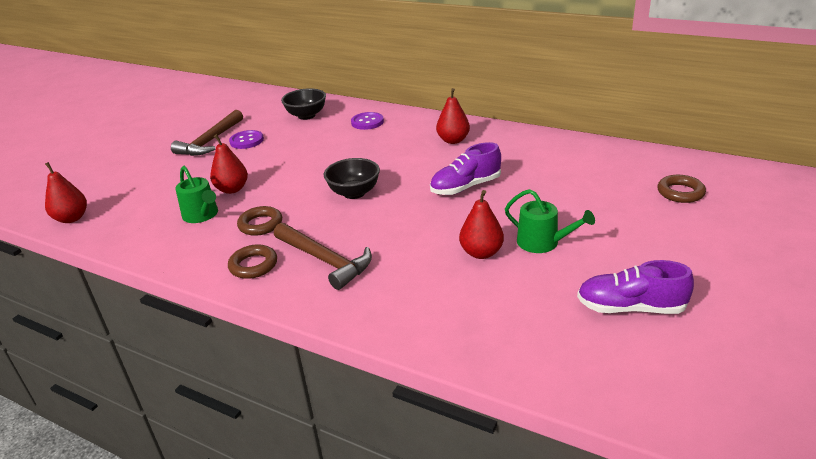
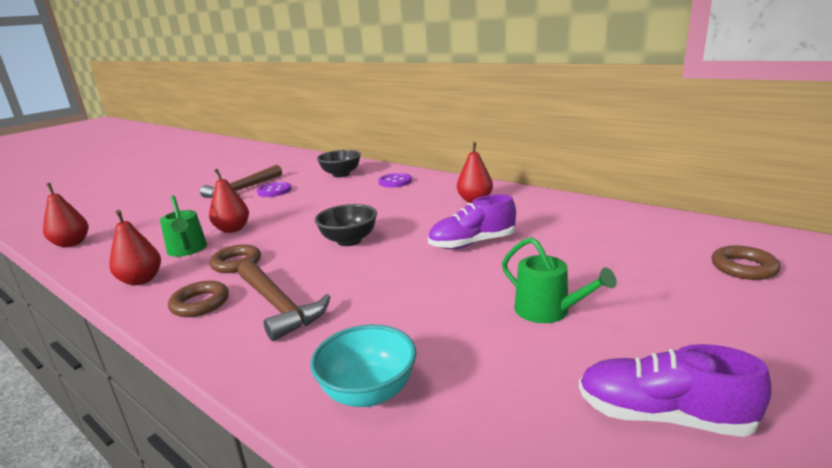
camera: 10 degrees right, 10 degrees down
red pear [459,190,504,259] -> red pear moved to [109,210,161,285]
none -> turquoise bowl [310,325,416,407]

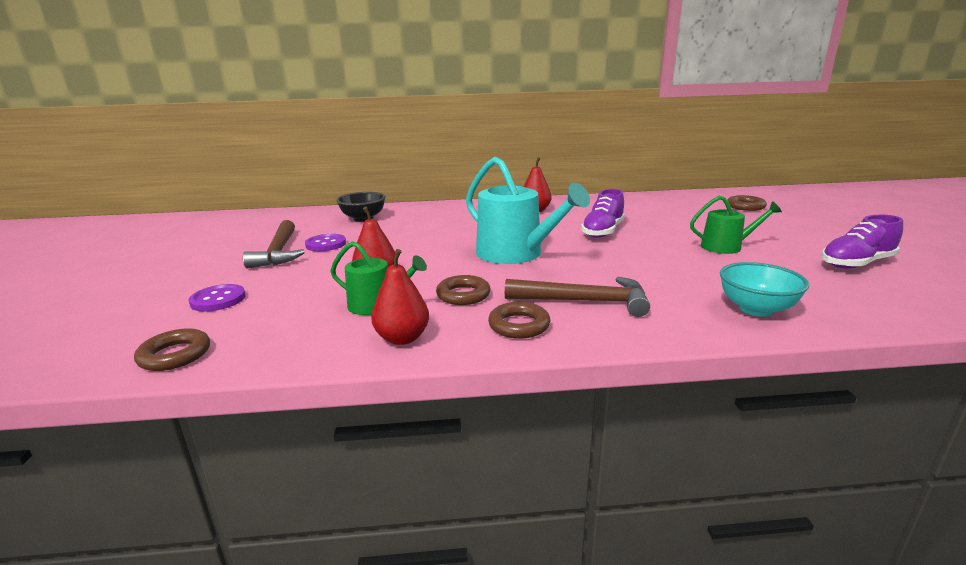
camera: 45 degrees left, 0 degrees up
red pear [43,183,89,248] -> brown ring [134,328,210,371]
black bowl [315,204,377,246] -> turquoise watering can [466,157,590,264]
purple button [379,173,412,188] -> purple button moved to [189,284,246,312]

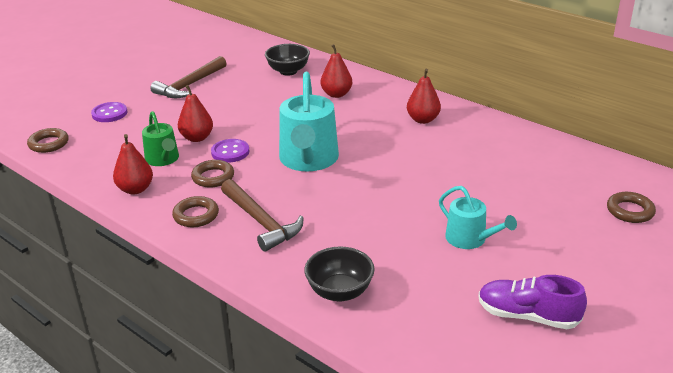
camera: 45 degrees right, 10 degrees up
purple button [305,234,346,251] -> purple button moved to [211,139,250,163]
purple shoe [581,189,625,238] -> none
green watering can [690,196,782,254] -> turquoise watering can [439,186,517,249]
turquoise bowl [720,262,809,317] -> black bowl [304,246,375,302]
none -> red pear [321,44,352,98]

